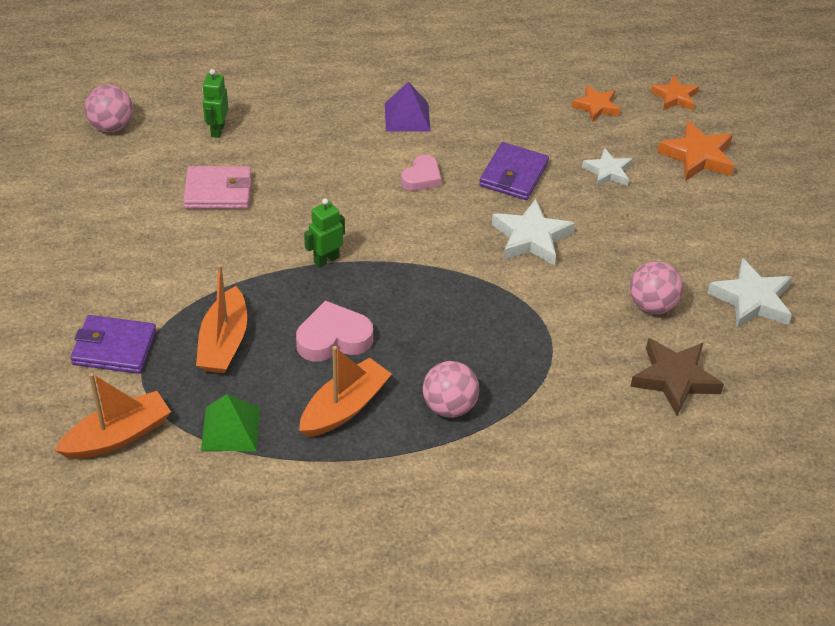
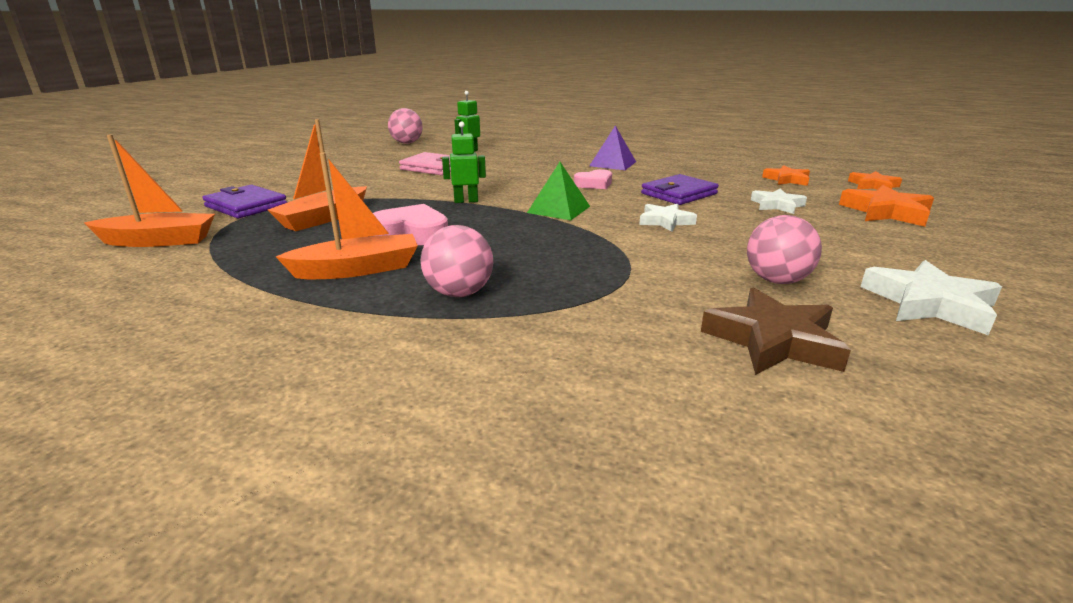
camera: 30 degrees right, 20 degrees down
green pyramid [201,394,260,451] -> green pyramid moved to [527,162,590,220]
white star [492,199,575,266] -> white star [639,204,697,232], size x0.64

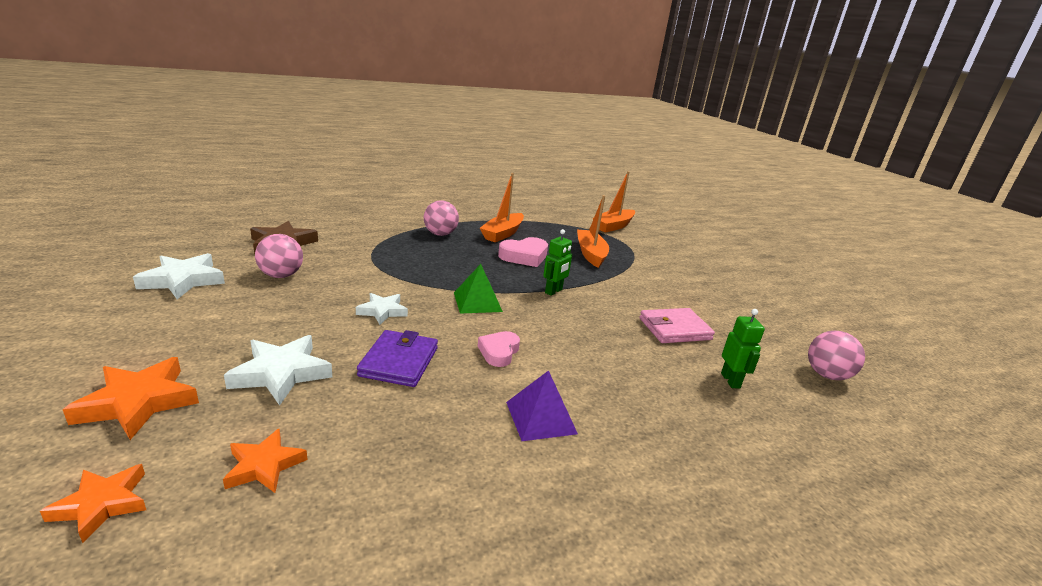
camera: 135 degrees right, 0 degrees up
purple wallet [202,185,287,218] -> none
white star [751,189,807,214] -> white star [224,335,332,406], size x1.55

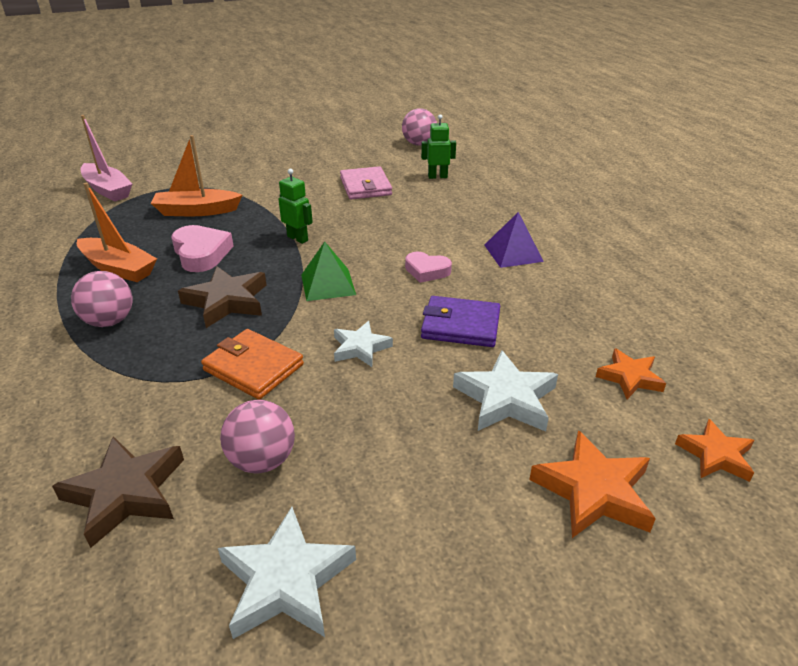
camera: 85 degrees left, 10 degrees up
orange boat [593,171,635,233] -> pink boat [81,115,132,201]
none -> brown star [178,266,266,328]
none -> orange wallet [201,329,304,400]

